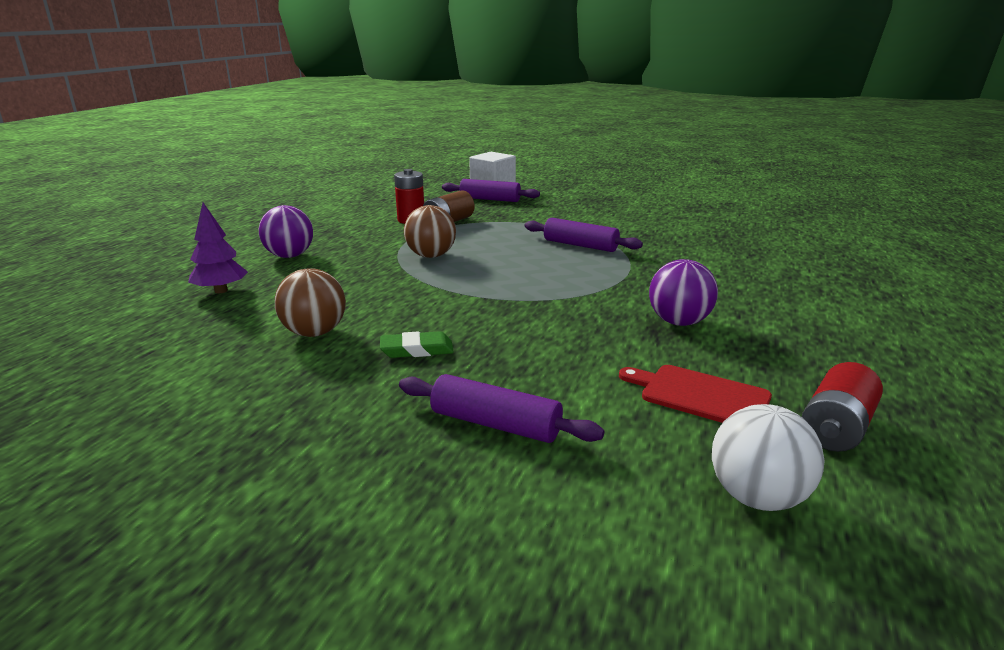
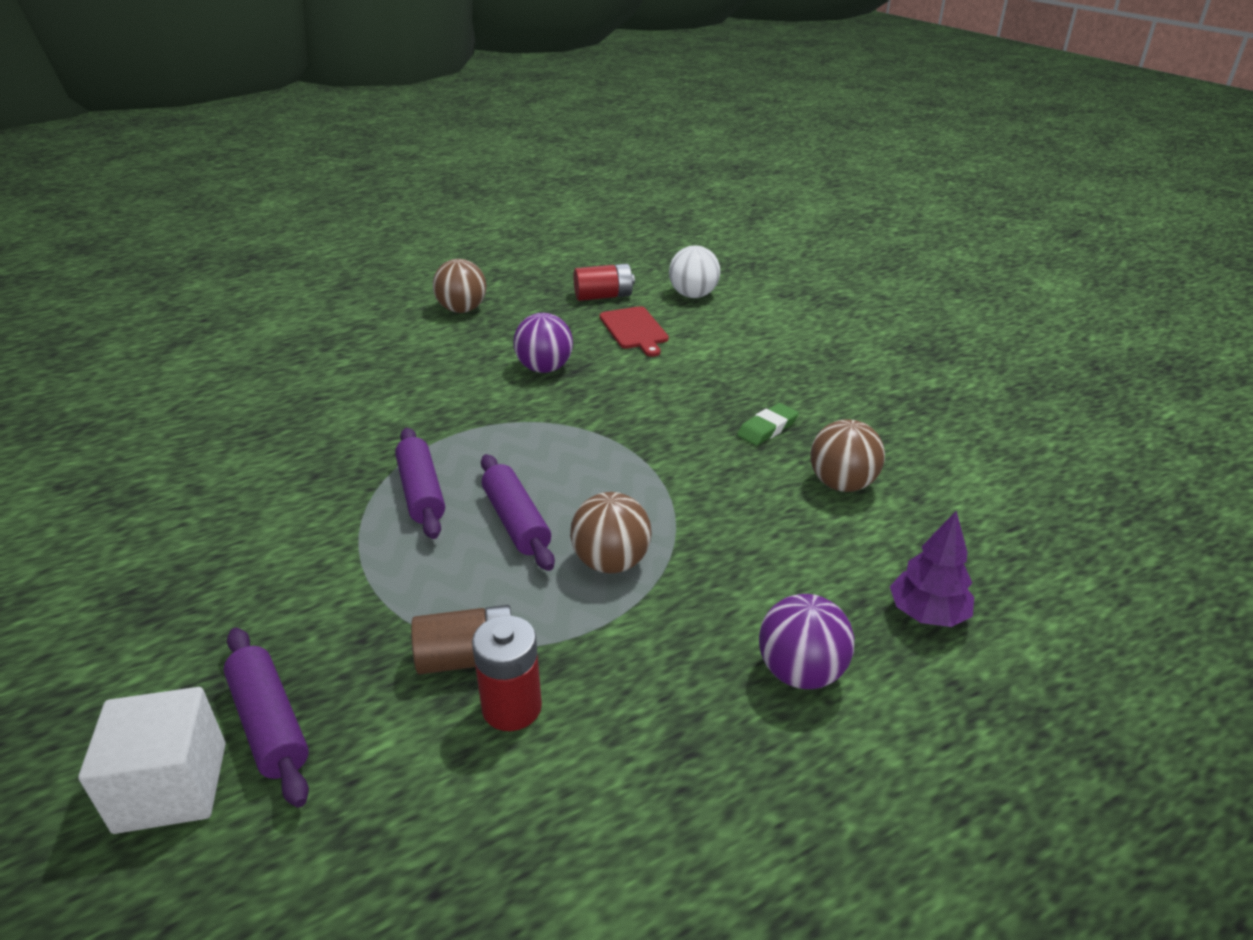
camera: 140 degrees left, 10 degrees up
green eraser [380,331,454,358] -> green eraser turned 75 degrees counterclockwise [737,403,799,446]
purple rolling pin [399,374,604,443] -> purple rolling pin moved to [481,454,555,571]
none -> brown ball [433,259,486,313]

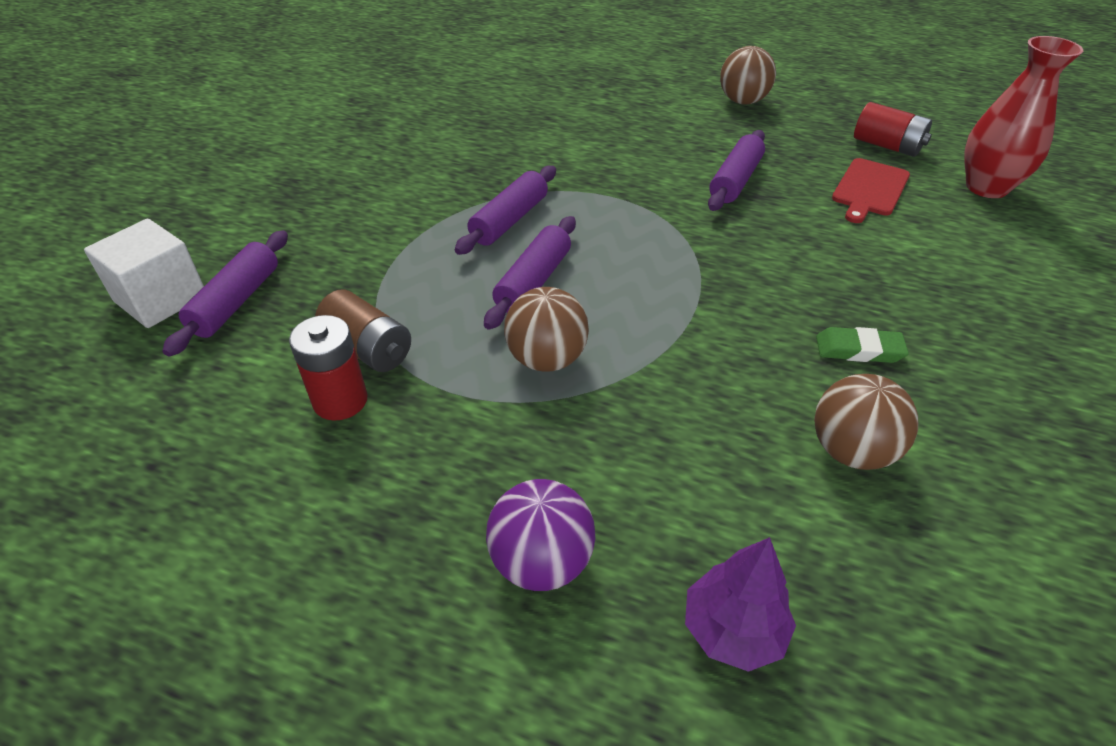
camera: 50 degrees right, 10 degrees up
purple ball [513,313,573,373] -> purple rolling pin [708,130,765,211]
white ball [669,246,720,298] -> red vase [964,36,1083,198]

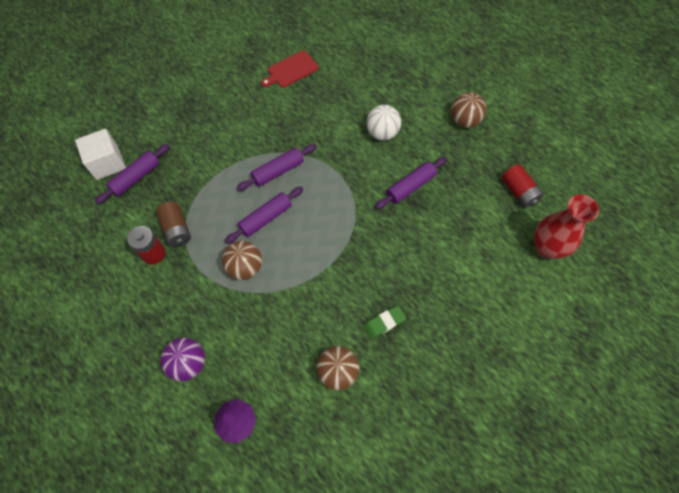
camera: 25 degrees right, 20 degrees up
green eraser [816,327,909,363] -> green eraser turned 60 degrees counterclockwise [364,306,406,339]
red cutting board [832,158,910,223] -> red cutting board moved to [261,50,319,88]
none -> white ball [366,105,401,140]

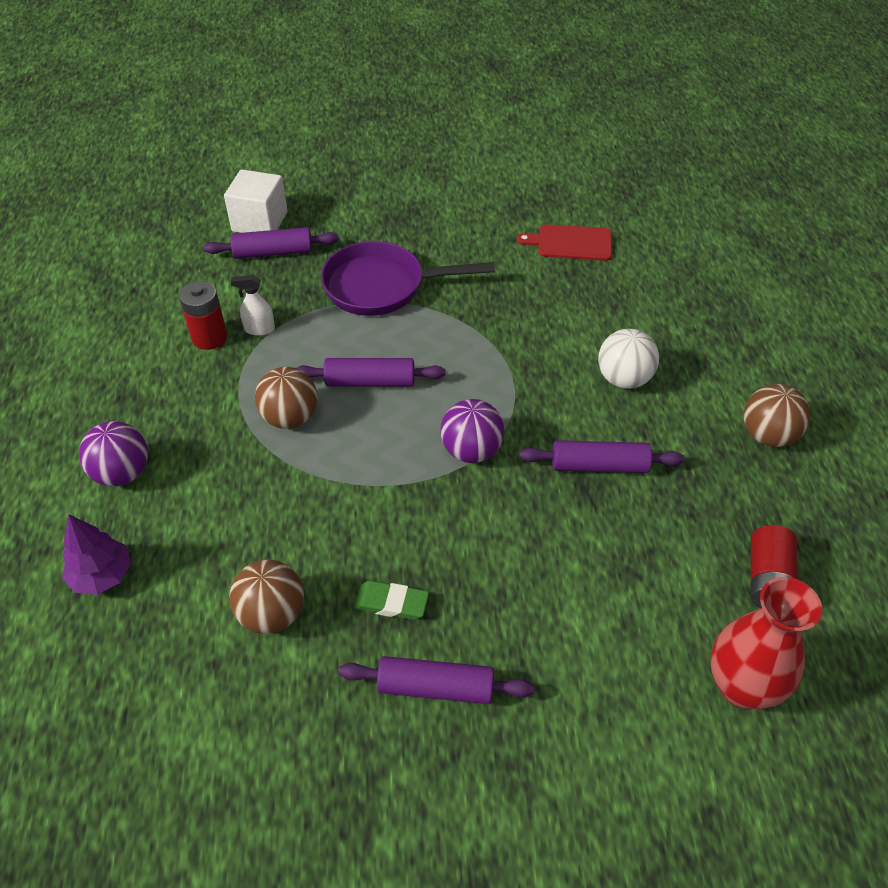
camera: 40 degrees right, 15 degrees down
brown battery [156,201,191,247] -> white spray bottle [231,275,275,336]
purple rolling pin [237,144,317,191] -> purple rolling pin moved to [339,656,534,704]
none -> purple pan [321,241,495,316]
none -> purple ball [440,399,504,463]

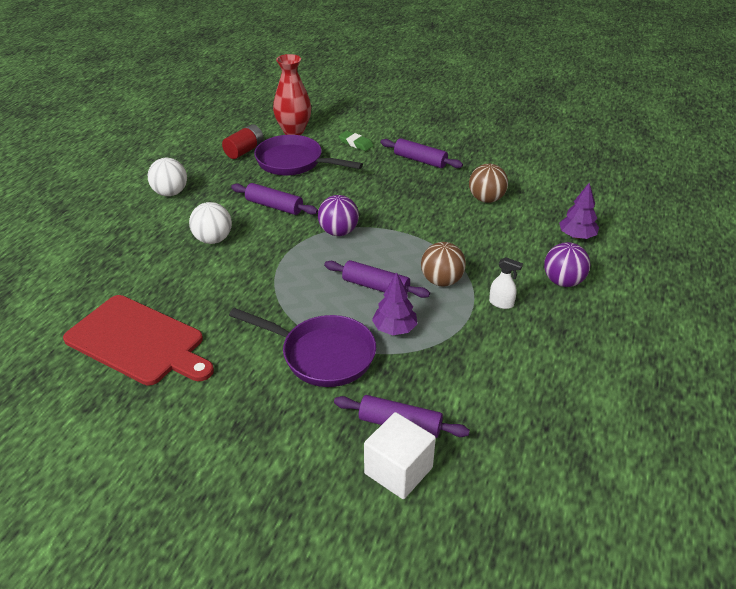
camera: 155 degrees left, 10 degrees down
red battery [179,281,227,350] -> none
white spray bottle [231,275,275,336] -> white spray bottle moved to [489,257,523,309]
green eraser [354,581,429,620] -> green eraser moved to [338,131,374,151]
red cutting board [517,224,612,261] -> red cutting board [63,295,214,386], size x1.81
brown ball [744,384,811,447] -> white ball [148,158,187,196]
none -> purple pan [254,135,363,175]
none -> purple tree [372,272,418,335]

